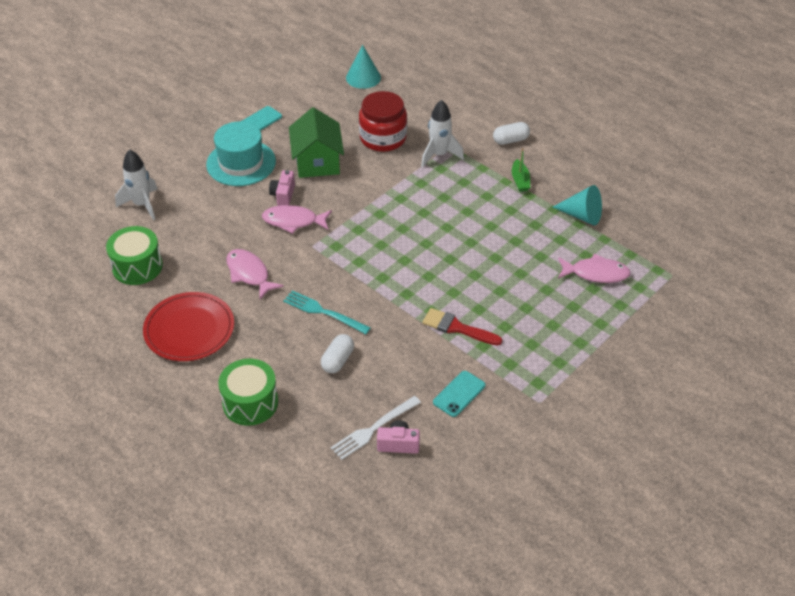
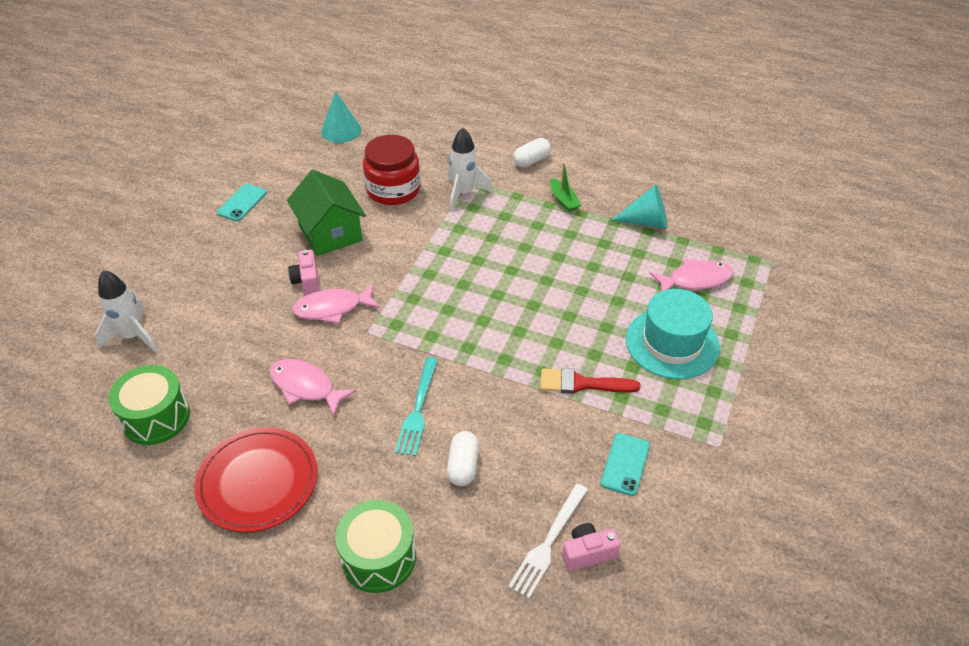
camera: 20 degrees left, 0 degrees up
turquoise hat [206,121,276,186] -> turquoise hat moved to [626,289,720,379]
turquoise fork [283,290,371,334] -> turquoise fork turned 90 degrees counterclockwise [395,357,438,456]

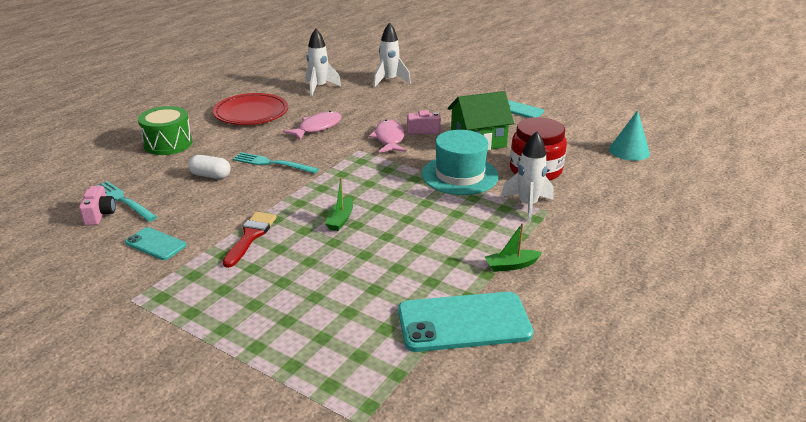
camera: 100 degrees right, 15 degrees down
green drum [108,365,190,445] -> white rocket [305,29,341,97]
white fork [508,483,588,599] -> turquoise fork [96,181,157,222]
white capsule [513,138,551,167] -> none
turquoise cone [612,185,667,229] -> turquoise phone [398,292,533,352]
turquoise hat [626,289,720,379] -> turquoise hat moved to [422,130,499,195]
pink fish [649,259,734,291] -> none
none -> green boat [325,177,353,231]

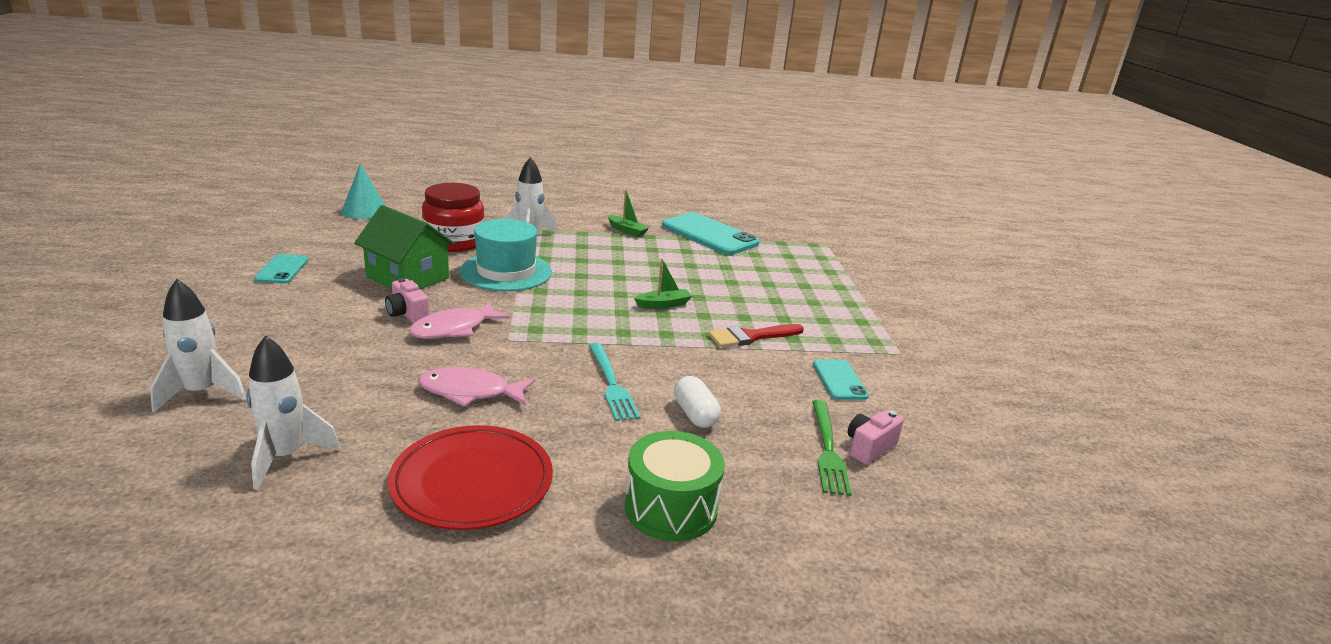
camera: 130 degrees left, 5 degrees down
turquoise fork [96,181,157,222] -> green fork [812,400,852,496]

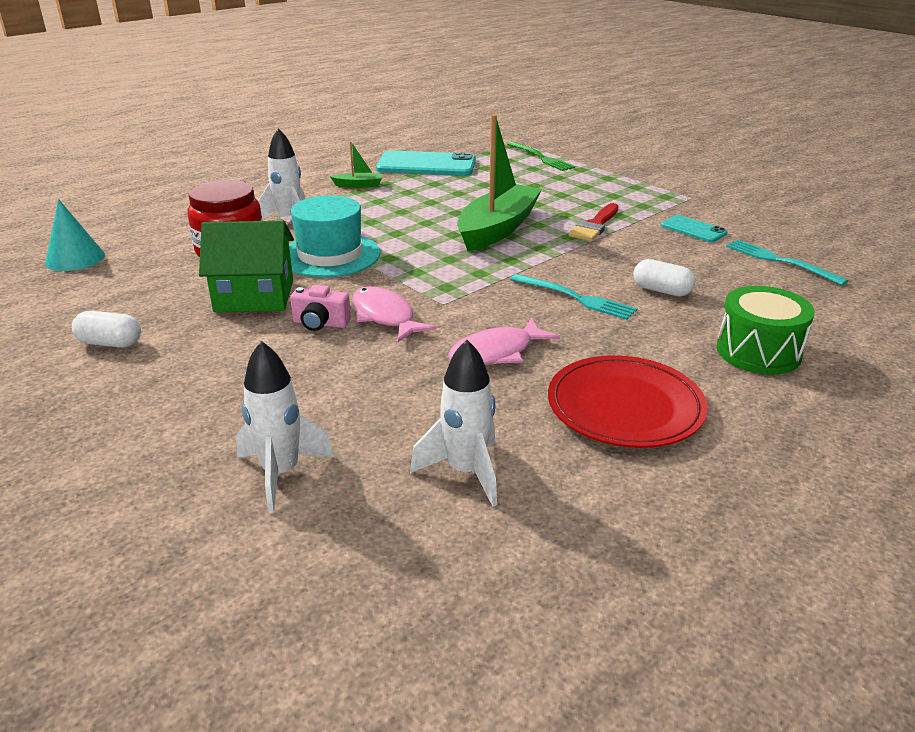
camera: 35 degrees left, 5 degrees up
turquoise phone [254,254,308,284] -> white capsule [72,311,141,348]
pink fish [409,302,510,339] -> pink fish turned 135 degrees clockwise [353,286,436,342]
green boat [634,259,692,309] -> green boat [457,114,542,251], size x2.32
green fork [812,400,852,496] -> green fork moved to [507,142,575,171]
pink camera [848,410,904,464] -> turquoise fork [726,240,848,285]

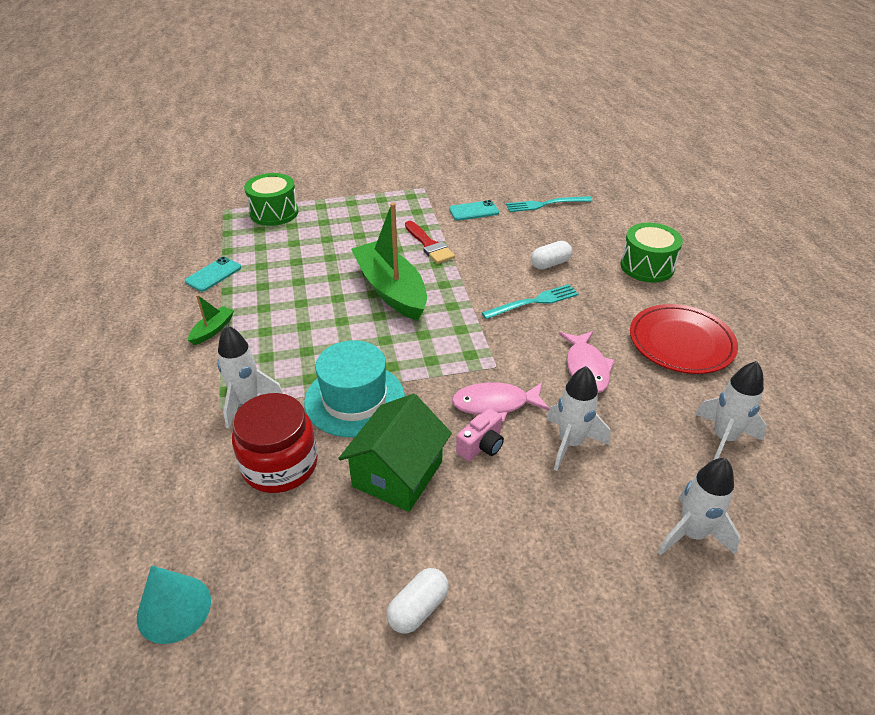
camera: 60 degrees left, 10 degrees up
turquoise phone [376,150,476,176] -> turquoise phone [185,257,241,292], size x0.53
green fork [507,142,575,171] -> green drum [244,173,298,226]
none -> white rocket [546,366,611,471]

